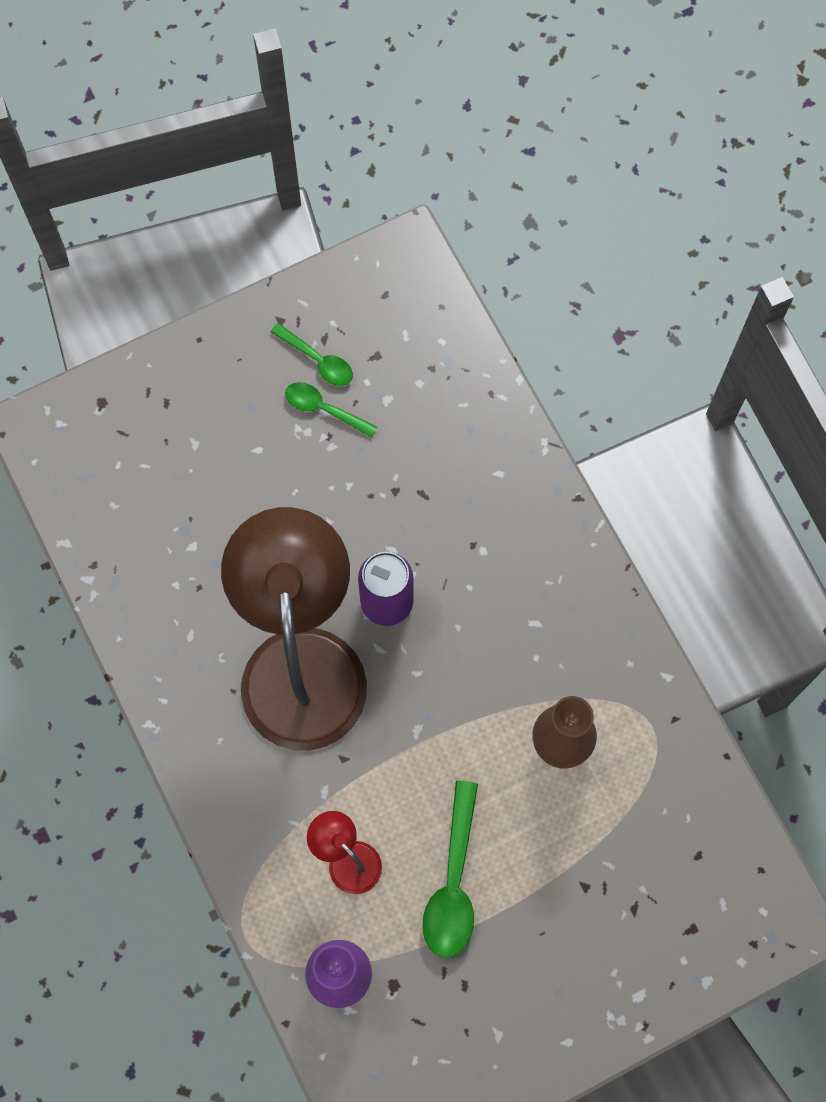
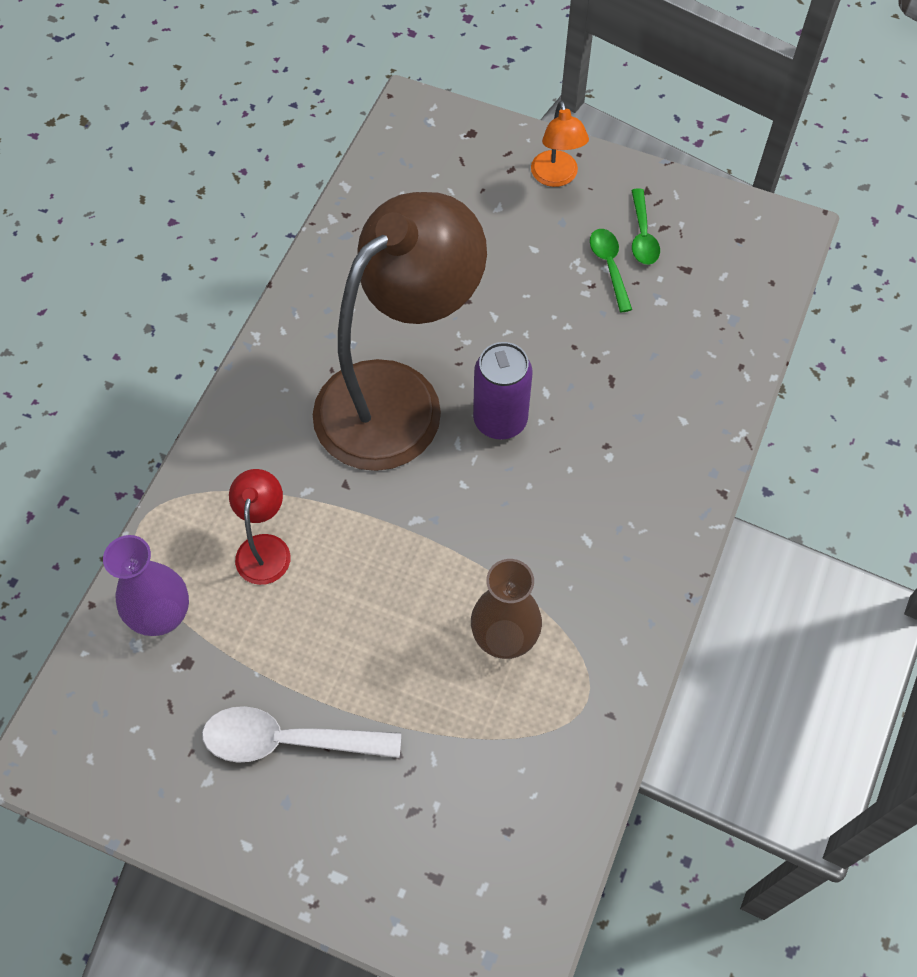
camera: 50 degrees right, 10 degrees down
green spoon [422,781,478,958] -> none
none -> white spoon [202,706,401,763]
none -> orange lamp [531,101,589,187]

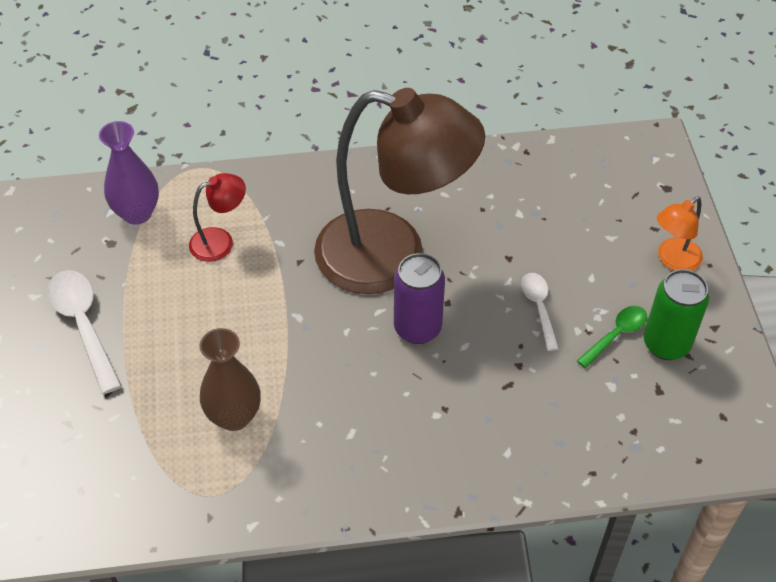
camera: 60 degrees right, 10 degrees down
green spoon [631,188,660,265] -> green can [644,269,709,360]
none -> white spoon [521,273,559,351]

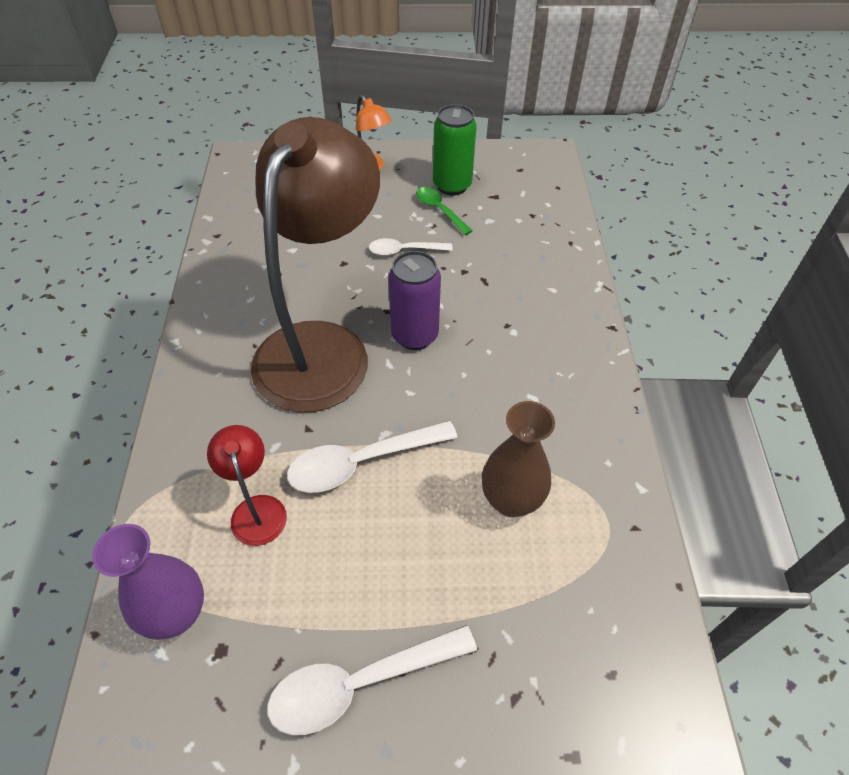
camera: 85 degrees left, 0 degrees up
none -> white spoon [287,421,458,493]

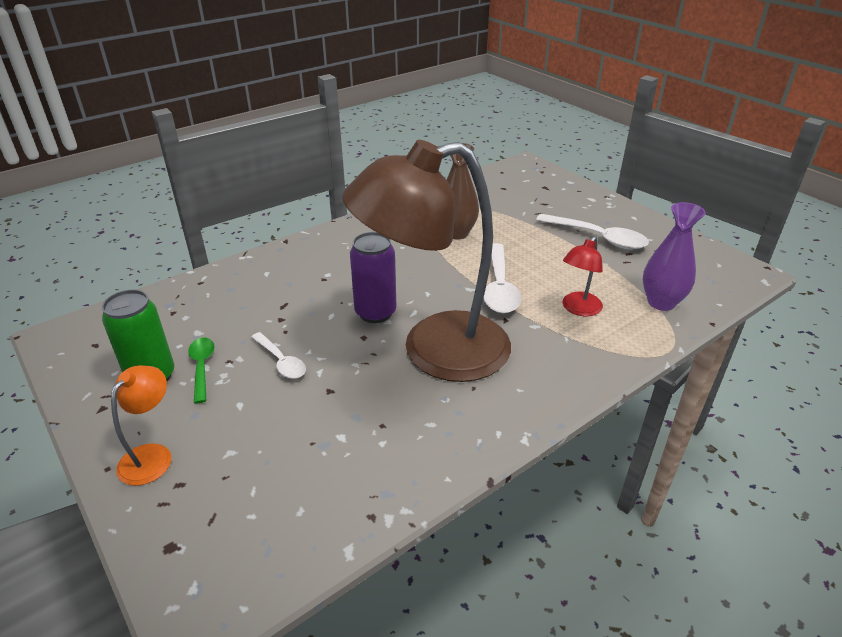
camera: 125 degrees left, 15 degrees down
white spoon [287,421,458,493] -> white spoon turned 60 degrees clockwise [483,243,521,313]
green spoon [416,187,472,235] -> green spoon turned 150 degrees clockwise [188,338,215,403]

